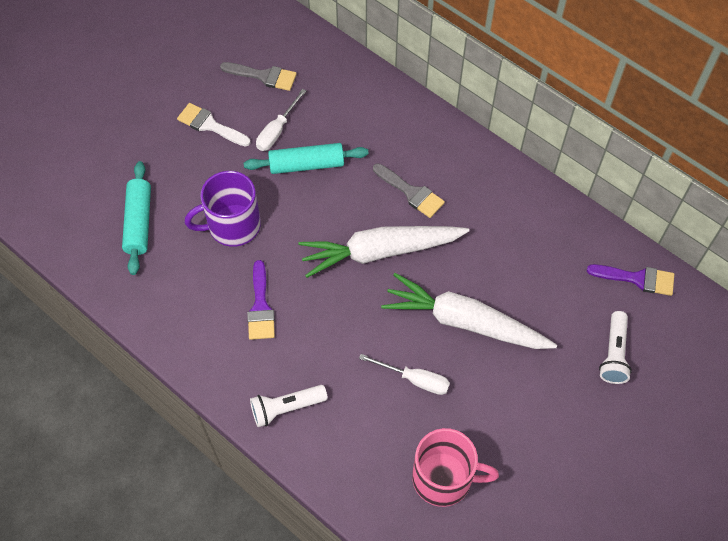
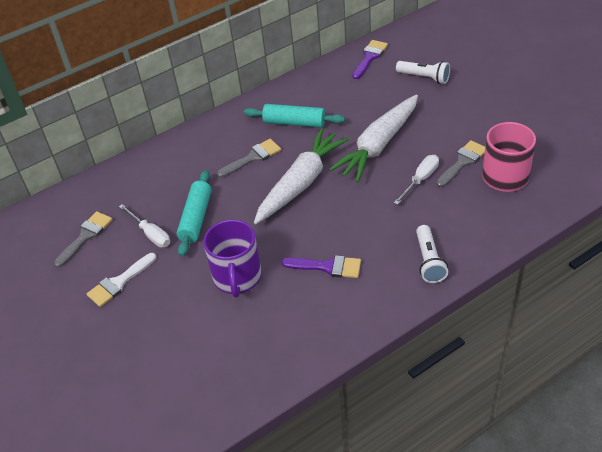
camera: 70 degrees left, 15 degrees down
turquoise rolling pin [122,161,151,275] -> turquoise rolling pin moved to [244,104,345,128]
white carrot [298,226,469,278] -> white carrot turned 150 degrees counterclockwise [254,128,349,224]
none -> grey brush [436,140,485,187]

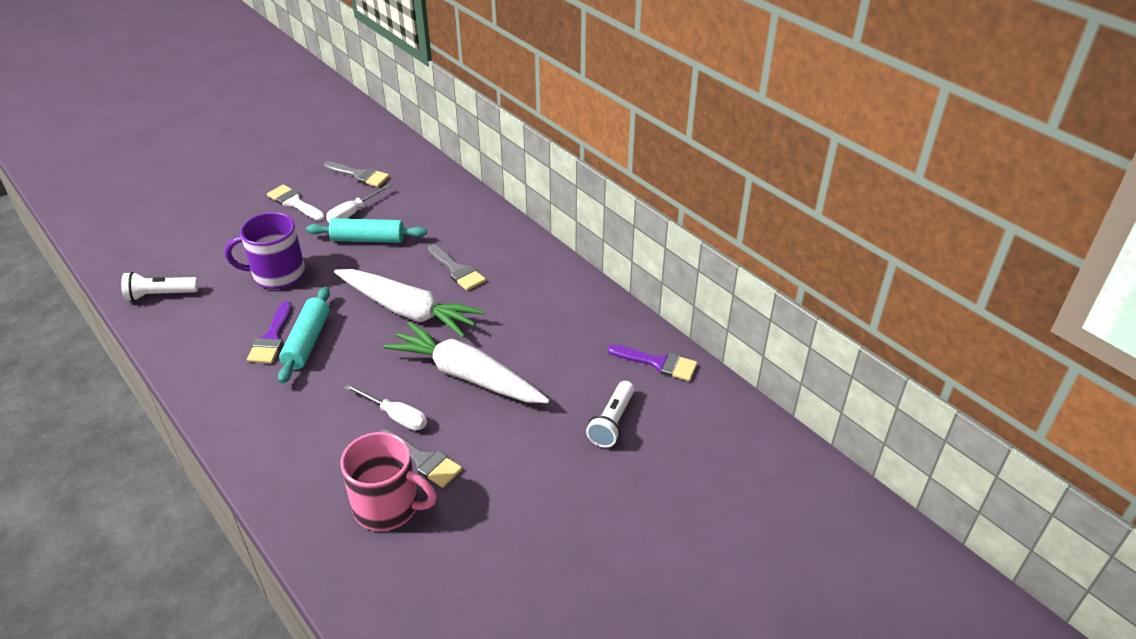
camera: 80 degrees right, 5 degrees down
turquoise rolling pin [244,104,345,128] -> turquoise rolling pin moved to [278,287,330,384]
white flashlight [416,225,448,283] -> white flashlight moved to [121,272,198,301]

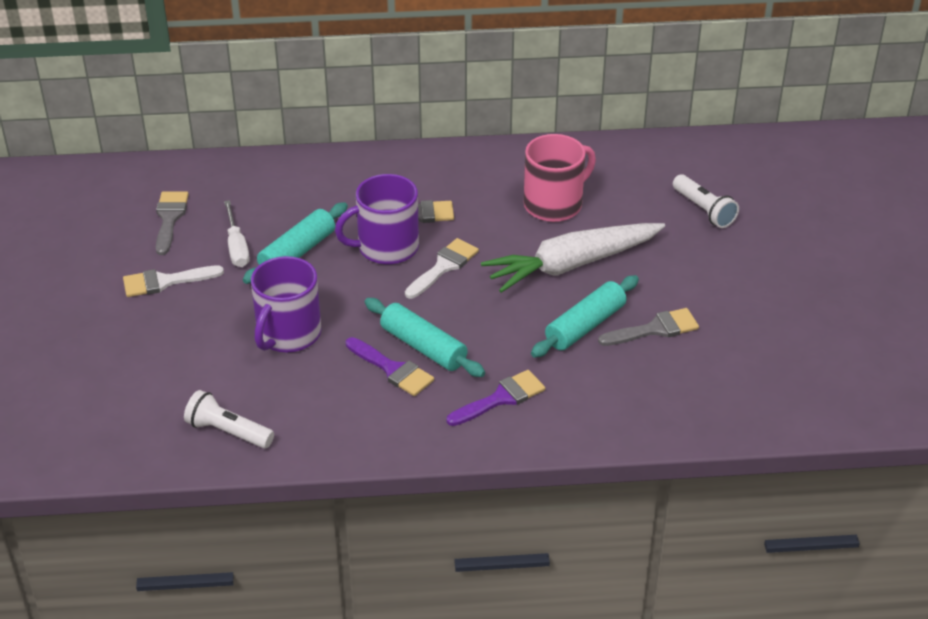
camera: 55 degrees left, 0 degrees up
white flashlight [121,272,198,301] -> white flashlight turned 90 degrees clockwise [184,390,274,448]
grey brush [324,161,389,187] -> grey brush turned 60 degrees counterclockwise [156,191,189,255]
white carrot [334,269,485,338] -> white brush [405,238,479,299]
pink mug [340,432,436,531] -> pink mug moved to [524,134,596,222]
white screwdriver [344,384,427,430] -> turquoise rolling pin [531,275,639,358]
purple brush [608,344,698,381] -> purple brush moved to [446,370,545,426]
none -> purple mug [335,174,419,265]

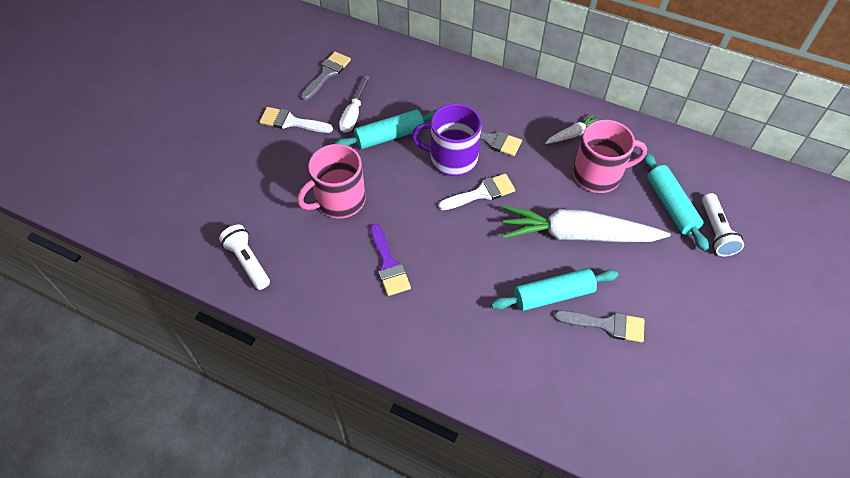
camera: 30 degrees right, 15 degrees up
purple mug [251,256,321,353] -> pink mug [297,144,366,219]
turquoise rolling pin [364,298,485,377] -> turquoise rolling pin moved to [643,152,709,251]
purple brush [446,370,545,426] -> none
none -> white carrot [545,114,598,144]

